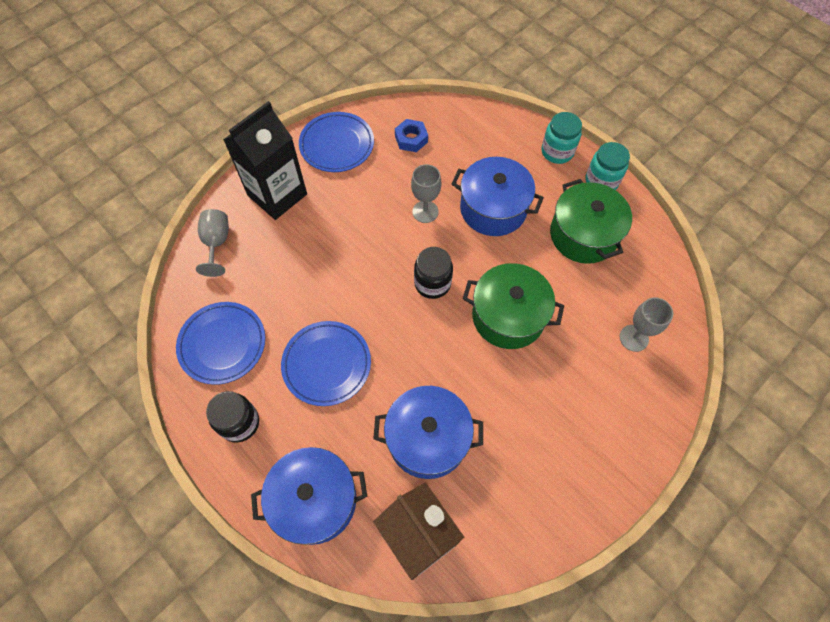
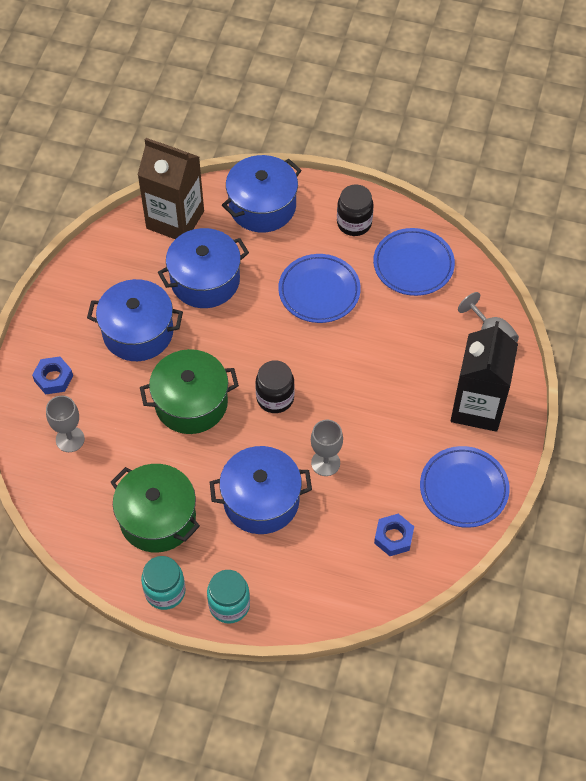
camera: 150 degrees right, 5 degrees down
none -> blue nut [32,356,73,395]
none -> blue pot [87,279,183,361]

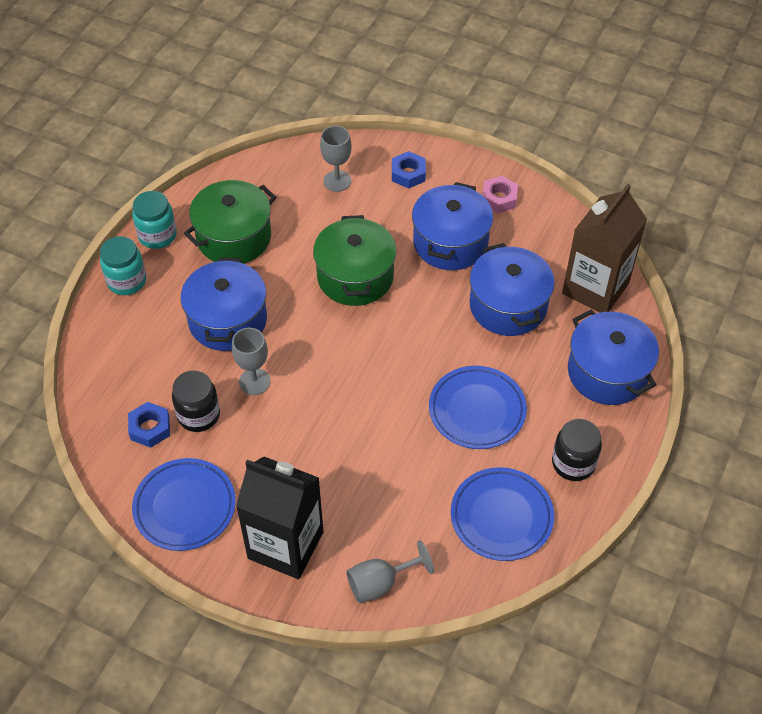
camera: 100 degrees right, 5 degrees down
black jar [256,360,295,413] -> black jar moved to [172,370,220,432]
none -> pink nut [482,176,518,214]

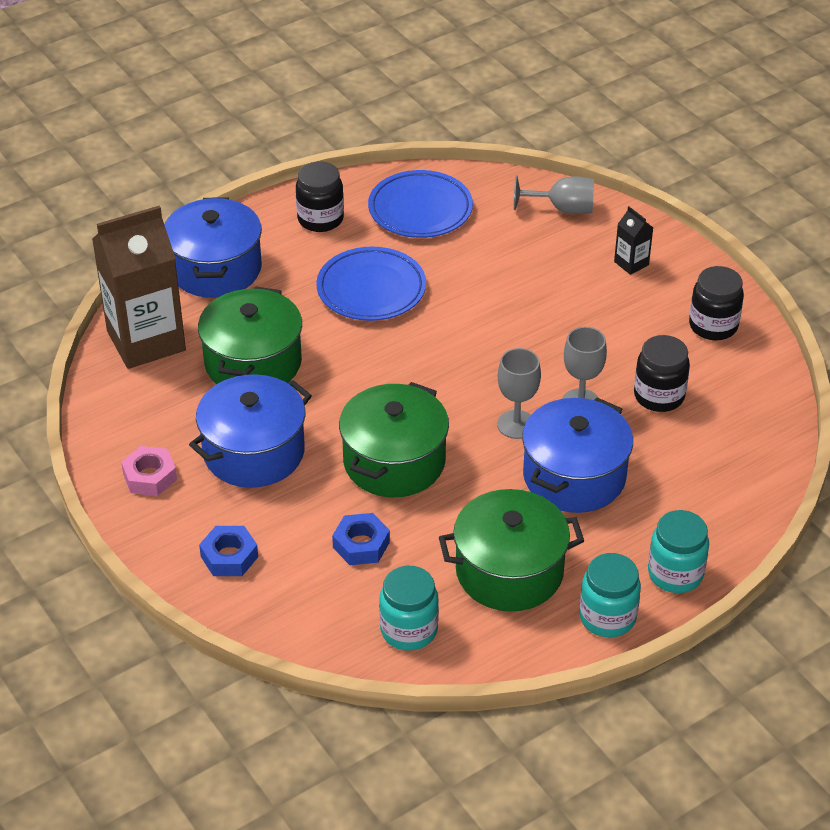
camera: 150 degrees left, 10 degrees down
blue nut [128,402,170,448] -> blue nut moved to [332,513,390,565]
blue plate [132,458,236,551] -> black jar [689,266,744,340]
black carton [236,457,323,579] -> black carton [614,206,653,275], size x0.42
grey goblet [320,126,352,192] -> grey goblet moved to [497,348,541,439]
blue pot [470,243,555,336] -> green pot [198,286,302,384]
none -> turquoise jar [379,566,439,651]

